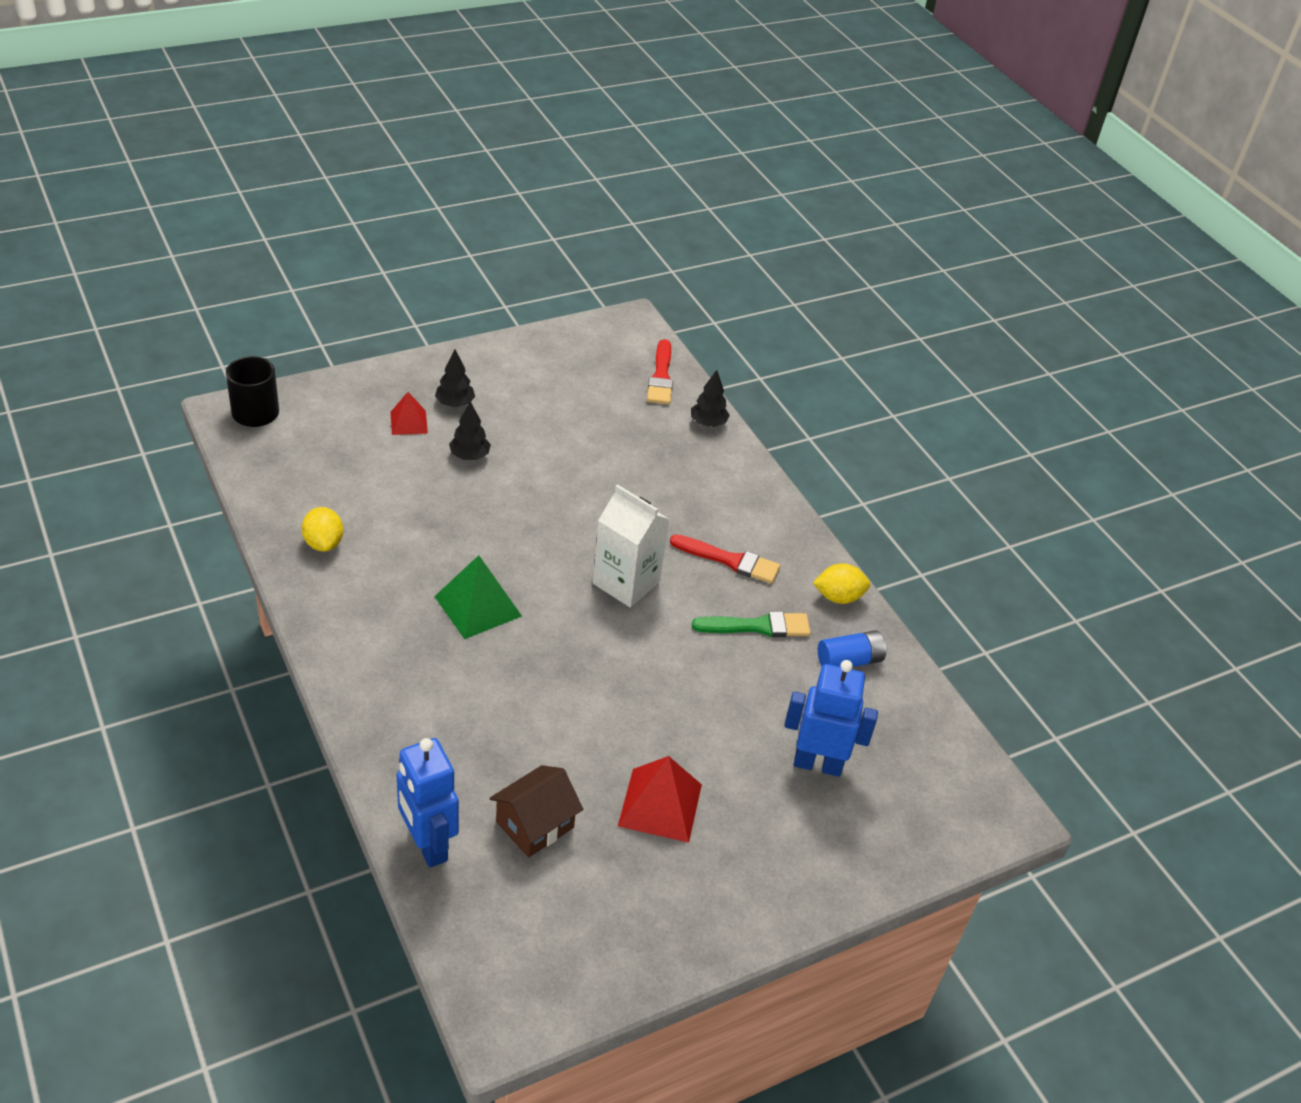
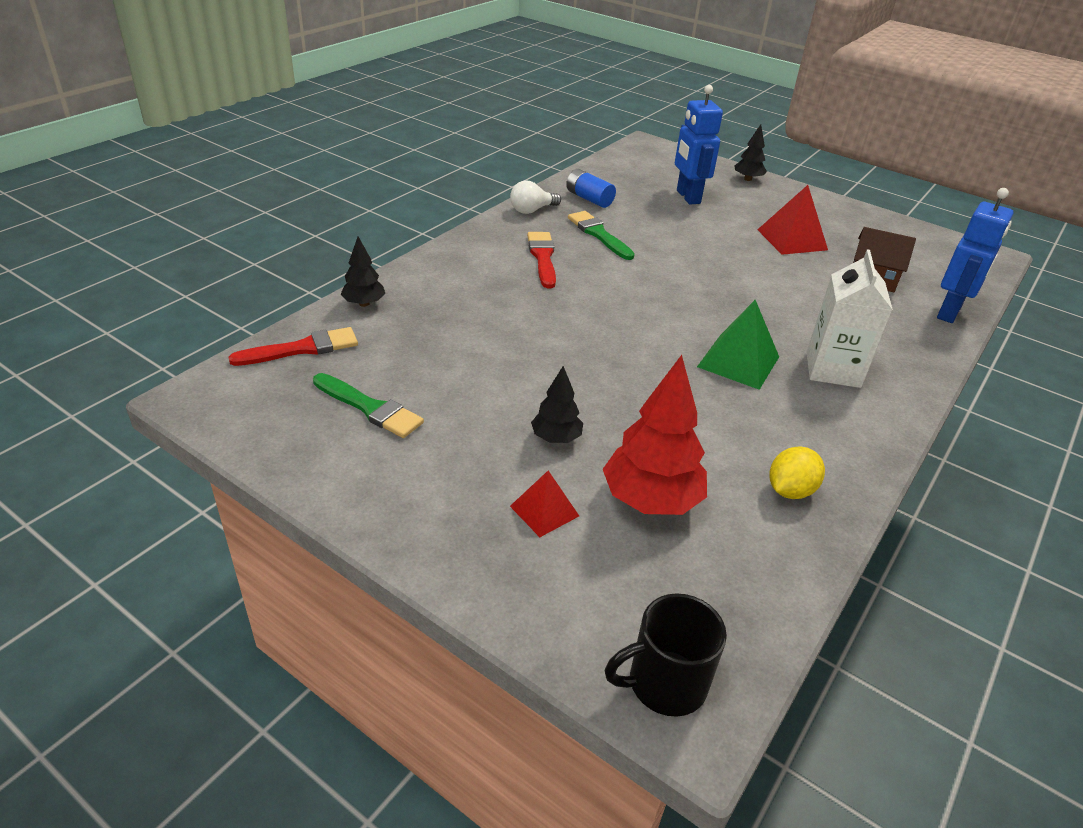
camera: 115 degrees left, 5 degrees down
black tree [435,350,475,407] -> black tree moved to [735,125,767,181]
white carton [593,484,669,607] -> white carton moved to [807,249,893,388]
yellow lemon [813,563,870,604] -> white light bulb [510,181,561,214]
none -> green brush [313,373,424,438]
none -> red tree [603,355,707,515]

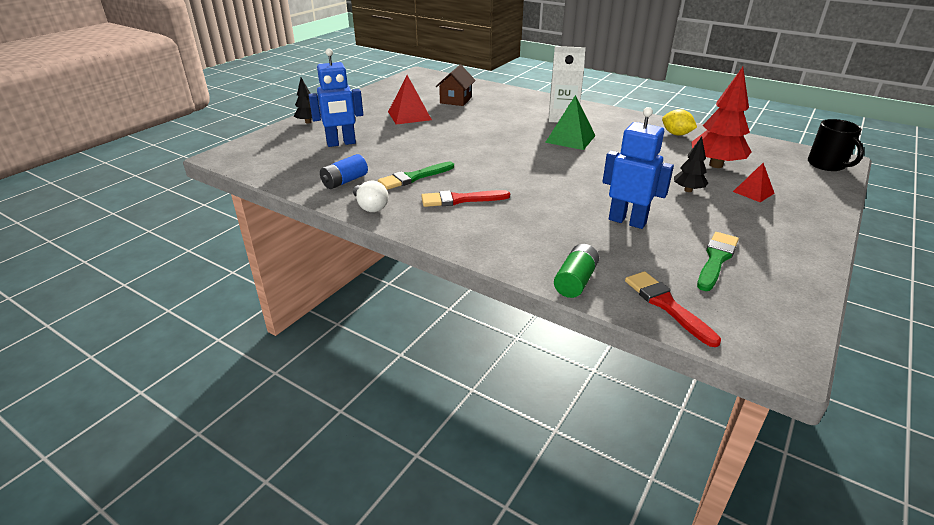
camera: 90 degrees left, 5 degrees down
black tree [340,237,385,307] -> green battery [554,244,599,298]
blue robot [937,188,1014,323] -> blue robot moved to [603,107,674,229]

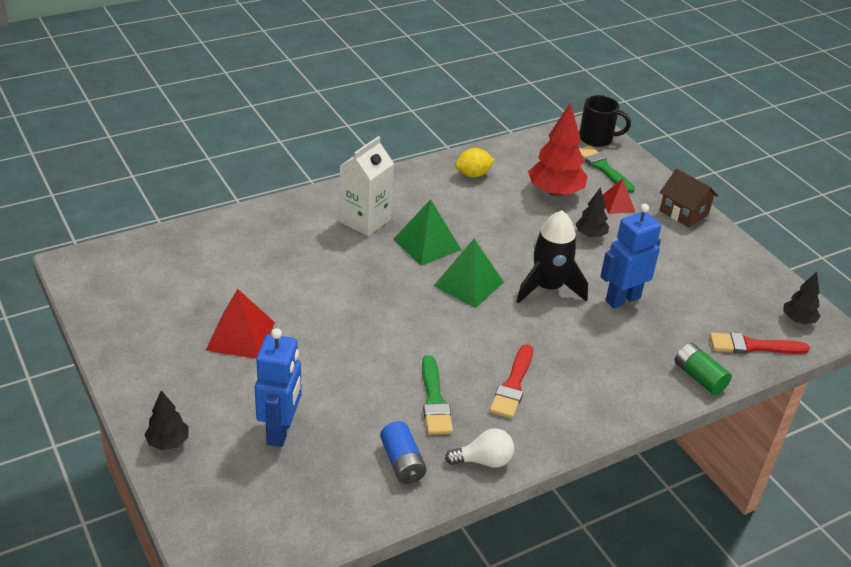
camera: 65 degrees left, 5 degrees up
brown house [436,65,476,106] -> brown house moved to [660,169,718,228]
green brush [697,232,739,291] -> green brush moved to [579,146,635,193]
none -> green pyramid [434,239,504,308]
none -> black rocket [516,210,588,304]
none -> black tree [783,272,820,324]

